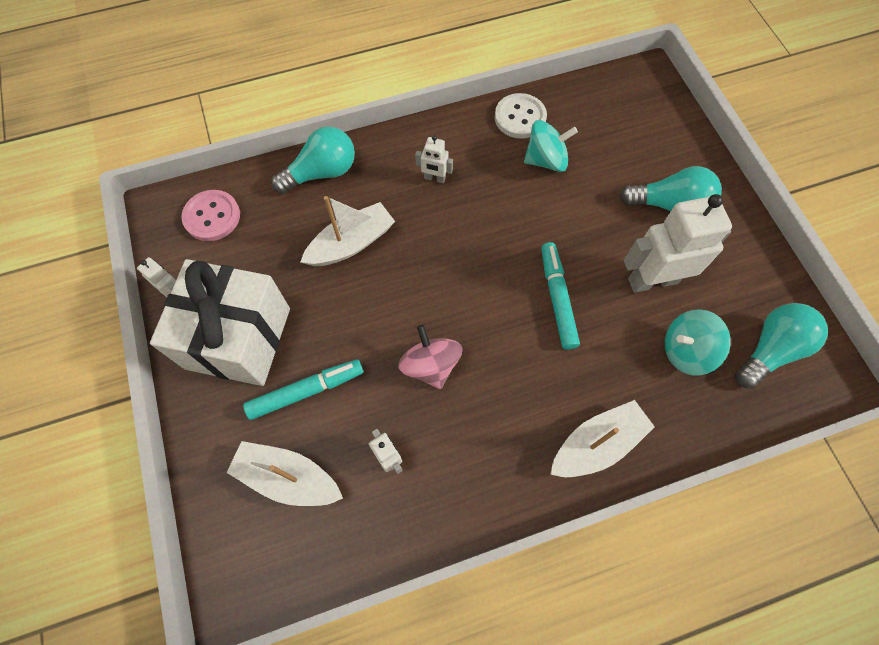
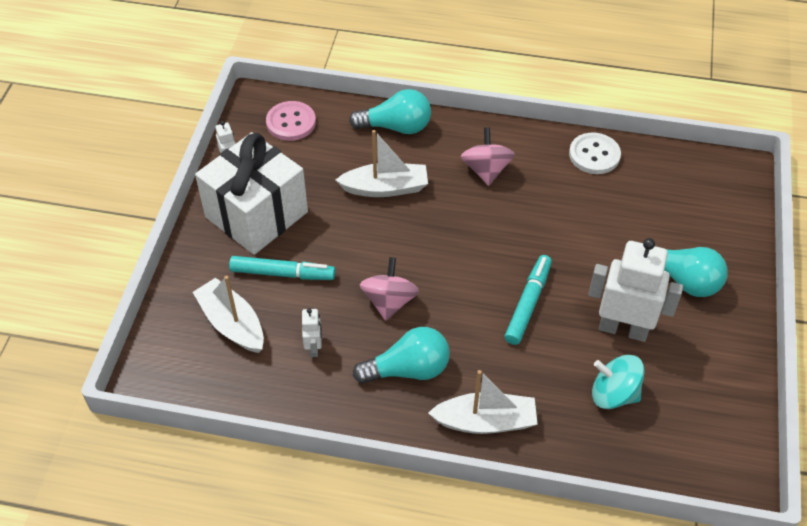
camera: 30 degrees right, 15 degrees down
white robot [415,135,453,183] -> pink spinning top [461,128,515,186]
turquoise spinning top [524,120,578,172] -> none
turquoise light bulb [735,303,828,389] -> turquoise light bulb moved to [353,327,450,384]

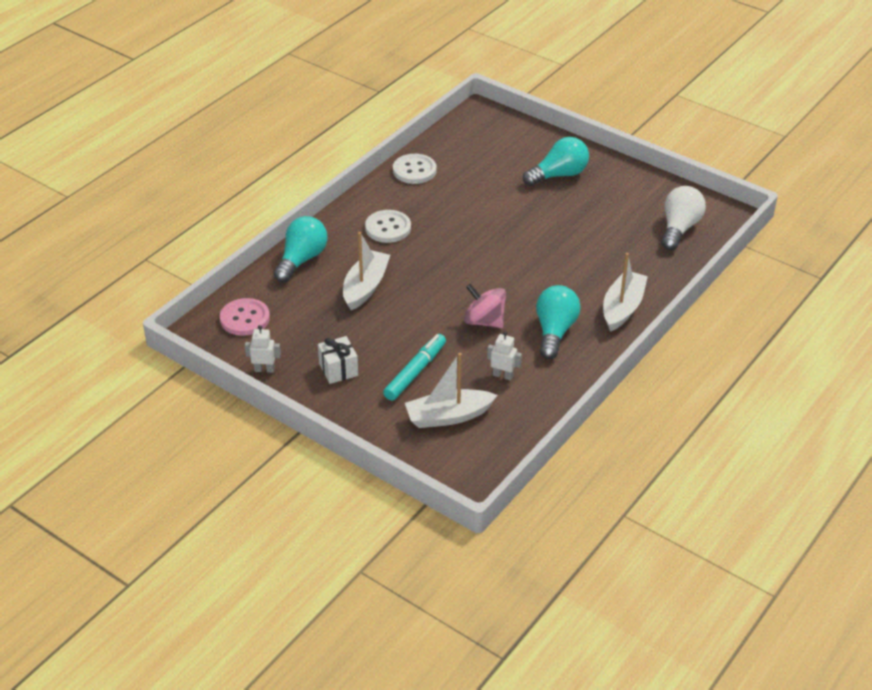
camera: 65 degrees left, 10 degrees down
white gift [195,132,308,255] -> white gift [318,336,358,384], size x0.44
pink spinning top [461,128,515,186] -> white button [365,210,411,243]
turquoise marker [504,255,552,345] -> none
white robot [588,238,683,342] -> none
turquoise spinning top [592,355,645,409] -> none
none -> white light bulb [661,186,706,250]

